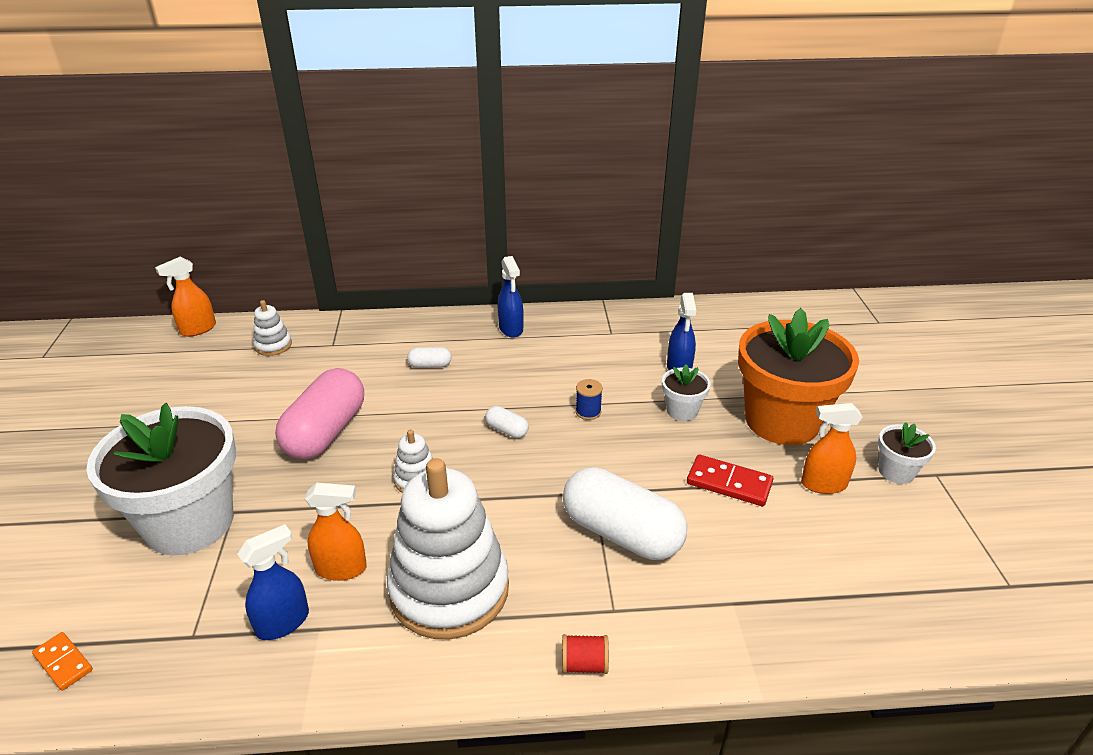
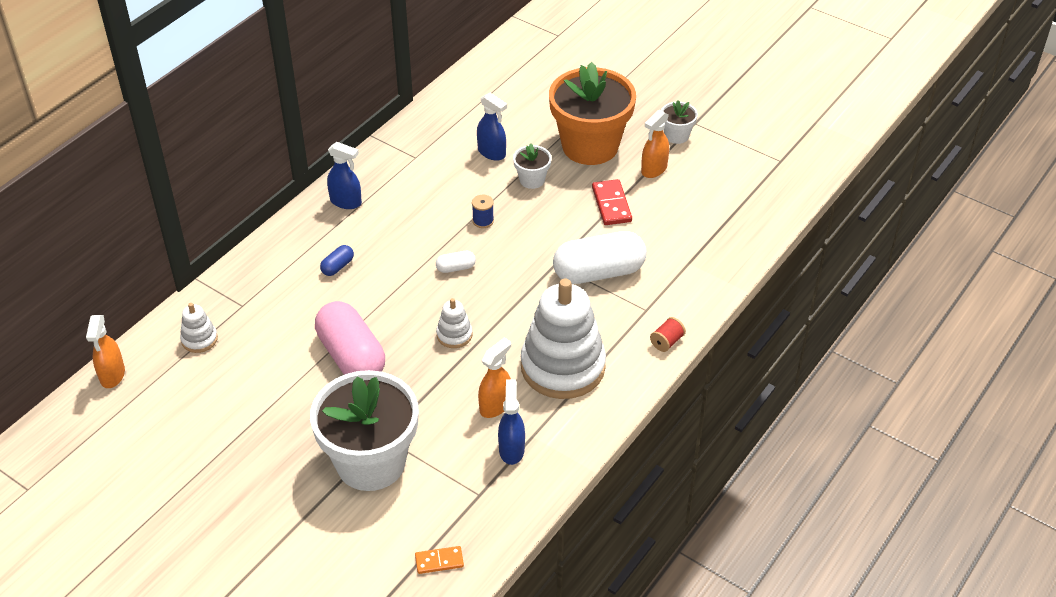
camera: 50 degrees left, 10 degrees up
white capsule [407,347,451,368] -> blue capsule [320,245,354,276]
red domino [687,455,773,506] -> red domino turned 75 degrees counterclockwise [592,179,632,225]

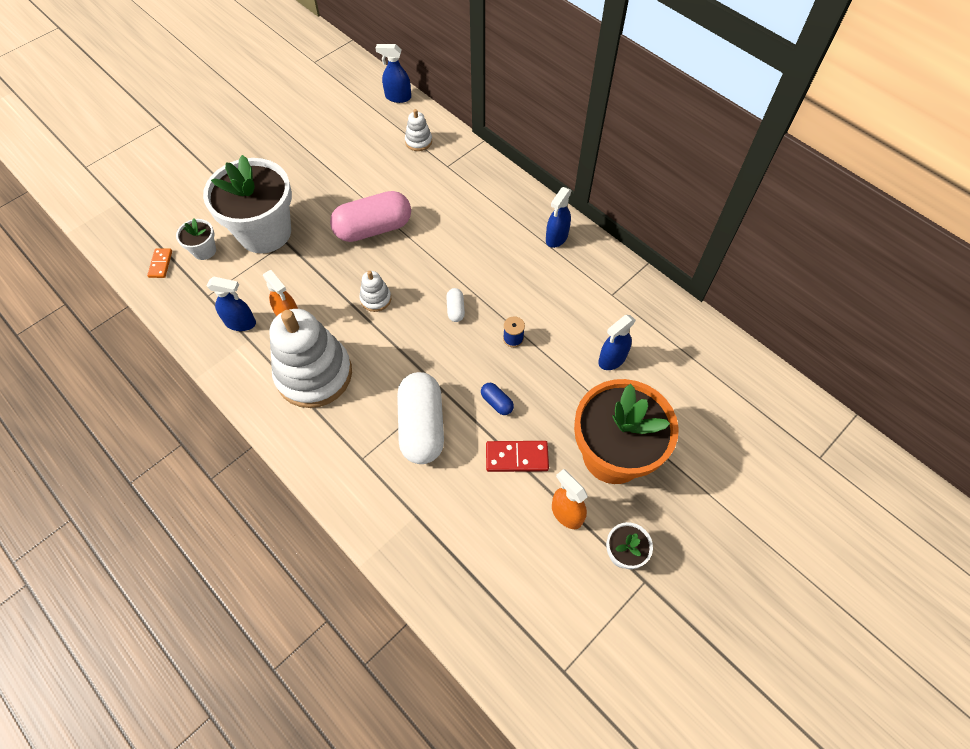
camera: 100 degrees right, 15 degrees up
orange spray bottle [86,315,125,388] -> blue spray bottle [376,44,411,103]
blue capsule [320,245,354,276] -> blue capsule moved to [481,383,514,415]
white flower pot [513,144,552,189] -> white flower pot moved to [176,218,216,260]
red spool [650,317,686,352] -> none

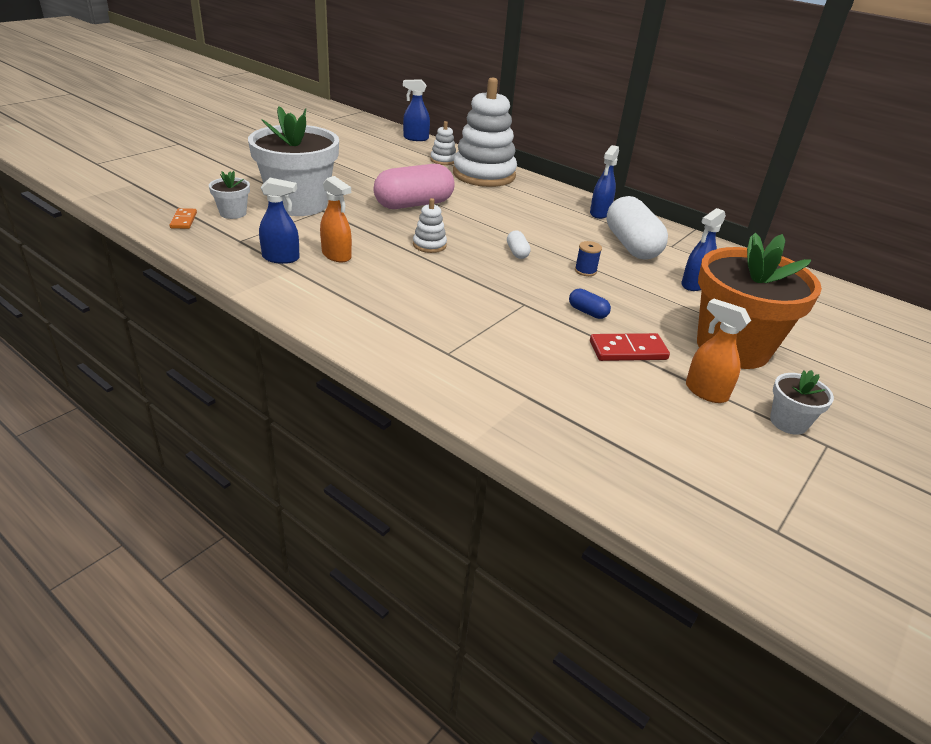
camera: 10 degrees left, 25 degrees down
white stacking toy [269,309,352,408] -> white stacking toy moved to [453,78,517,187]
white capsule [397,372,444,464] -> white capsule moved to [606,196,668,259]

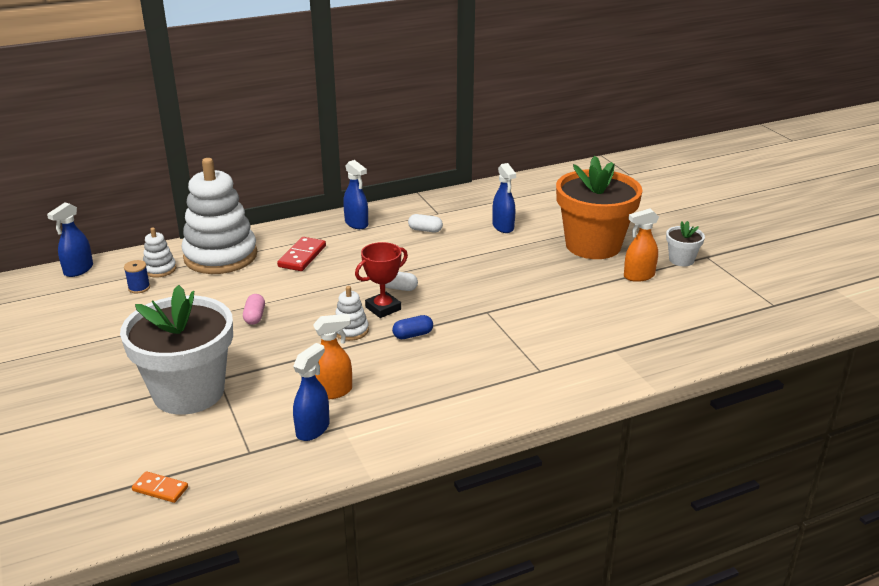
camera: 60 degrees left, 5 degrees down
white flower pot [209,171,250,219] -> none
pink capsule [374,164,454,209] -> pink capsule [243,294,265,325], size x0.43
blue capsule [569,289,611,319] -> blue capsule moved to [392,315,433,339]
blue spool [575,241,602,276] -> blue spool moved to [124,260,150,294]
red domino [590,333,670,361] -> red domino moved to [277,237,326,271]
white capsule [606,196,668,259] -> white capsule [408,214,443,232], size x0.43
none -> red trophy [355,242,408,318]

